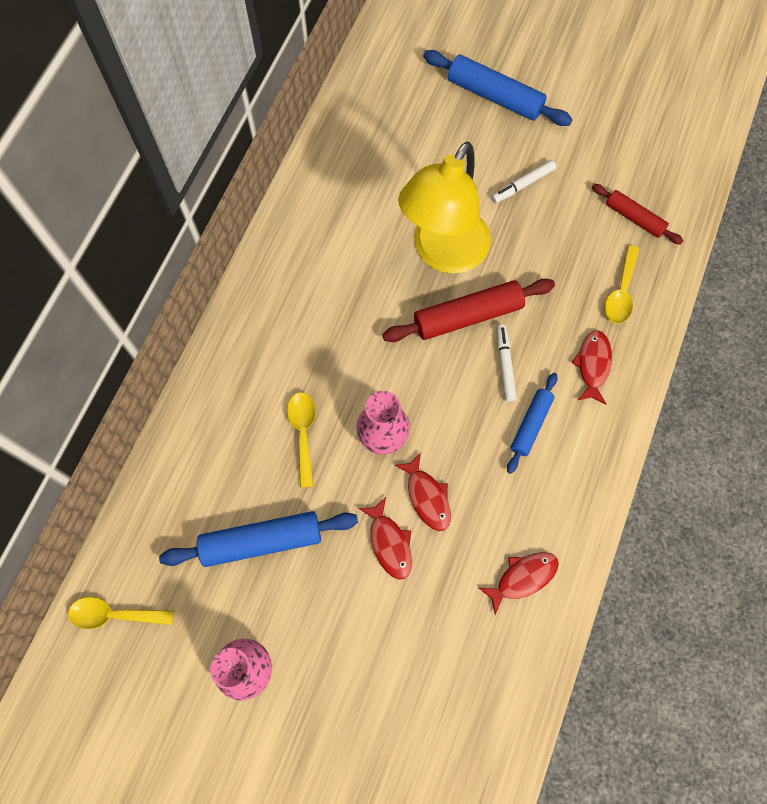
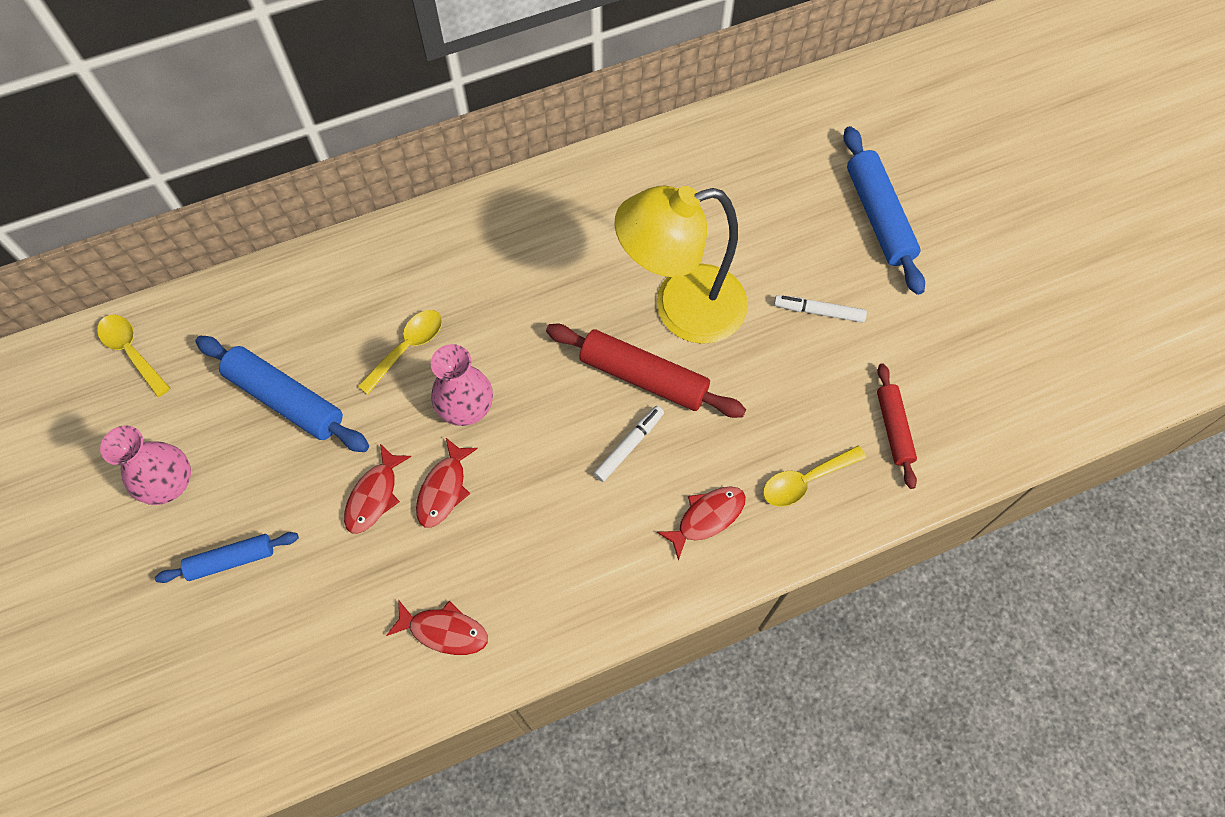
camera: 45 degrees right, 5 degrees down
blue rolling pin [507,373,558,474] -> blue rolling pin moved to [155,532,299,583]

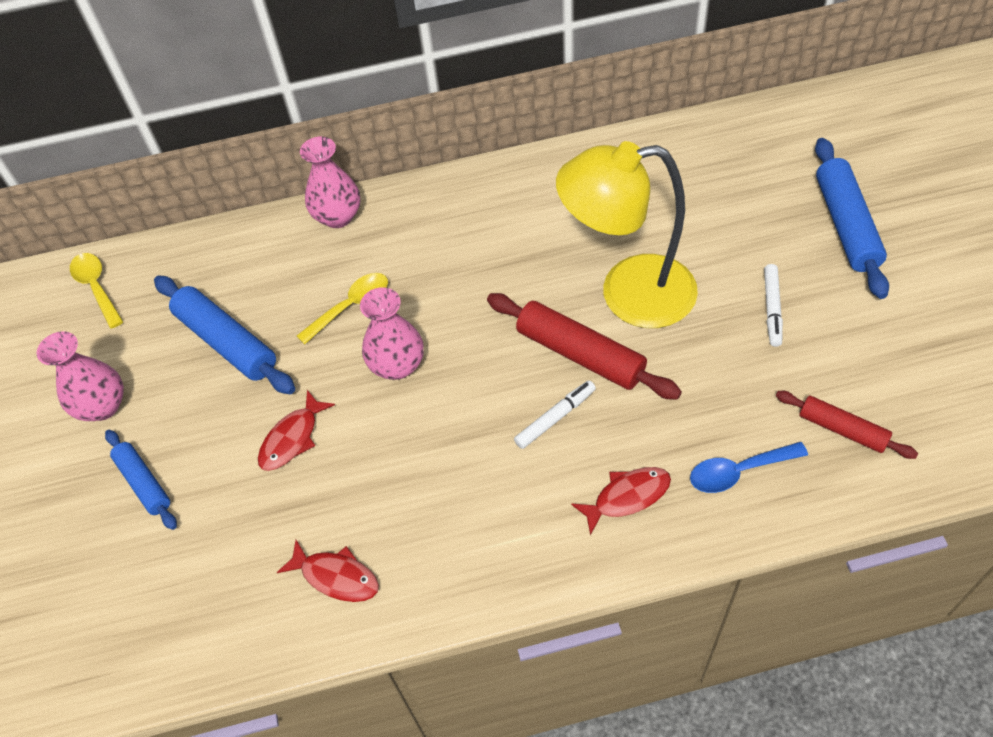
camera: 15 degrees right, 10 degrees down
blue rolling pin [155,532,299,583] -> blue rolling pin turned 60 degrees clockwise [105,430,177,530]
red fish [416,438,478,528] -> none
yellow spoon [763,446,866,507] -> blue spoon [690,442,808,493]
white marker [774,295,867,323] -> white marker turned 105 degrees counterclockwise [764,264,783,347]
red rolling pin [877,363,917,489] -> red rolling pin turned 60 degrees counterclockwise [776,391,918,459]
none -> pink vase [300,137,360,228]

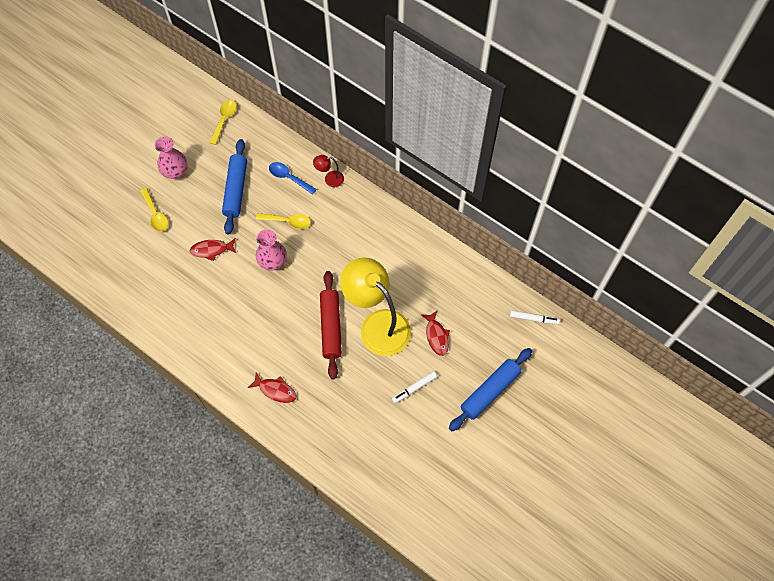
camera: 45 degrees right, 10 degrees up
blue rolling pin [105,430,177,530] -> yellow spoon [140,188,168,232]
red fish [277,540,379,602] -> red fish moved to [421,310,450,356]
pink vase [300,137,360,228] -> red lamp [313,155,344,187]
white marker [514,381,596,449] -> white marker moved to [510,310,560,325]
blue spoon [690,442,808,493] -> blue spoon moved to [269,162,317,195]
red rolling pin [776,391,918,459] -> none

